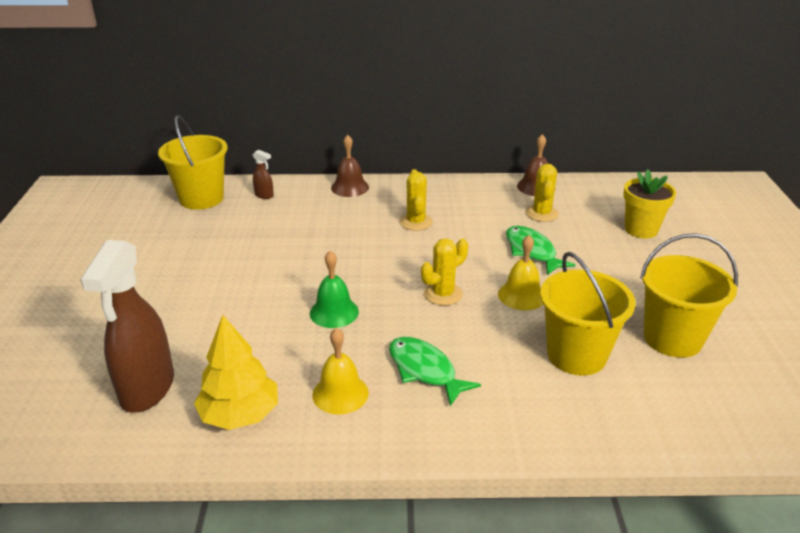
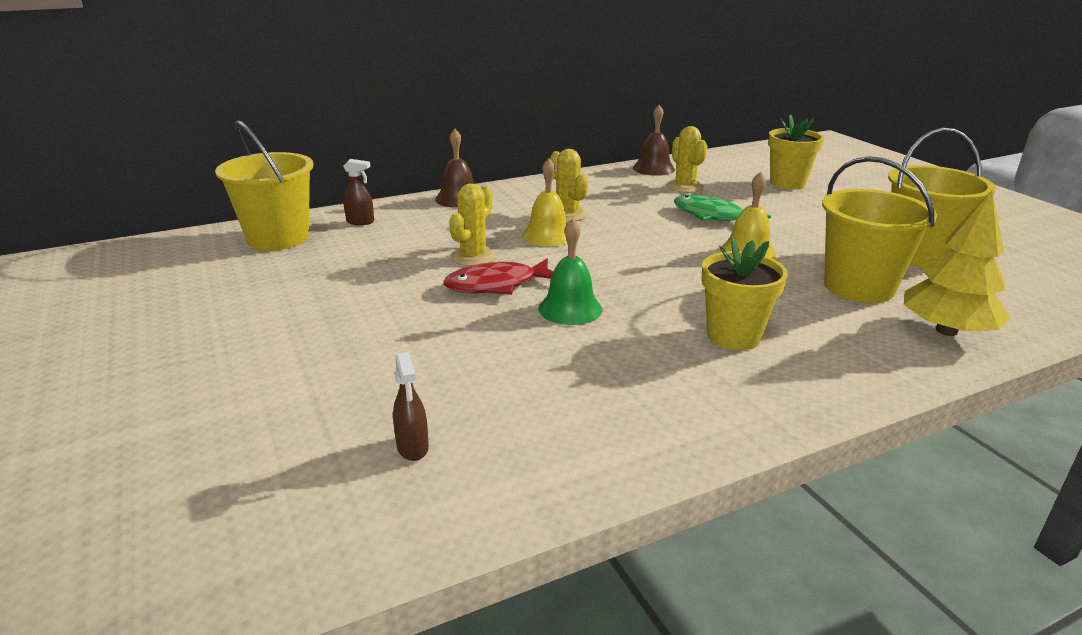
camera: 25 degrees left, 5 degrees down
brown spray bottle [80,240,174,413] -> brown spray bottle [393,352,429,461], size x0.41
yellow tree [194,315,278,430] -> yellow tree moved to [904,190,1010,336]
yellow bell [312,328,369,414] -> yellow bell moved to [522,158,567,247]
green fish [389,337,481,406] -> yellow flower pot [701,237,788,350]
yellow cactus [421,239,468,306] -> yellow cactus moved to [449,184,496,266]
none -> red fish [443,258,554,295]

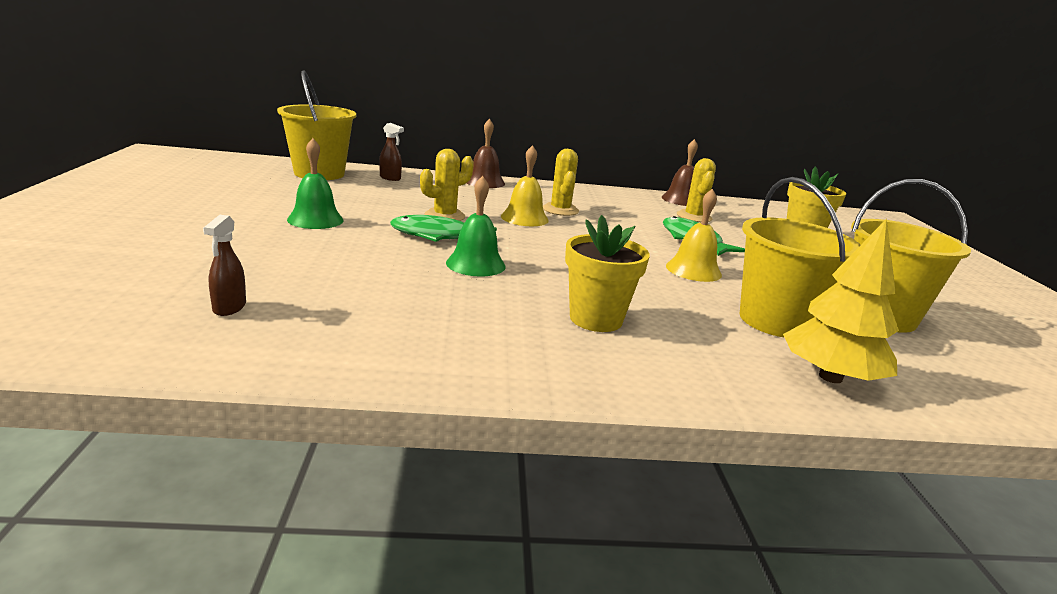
camera: 20 degrees right, 5 degrees down
red fish [443,258,554,295] -> green fish [390,215,497,242]
none -> green bell [287,138,344,229]

